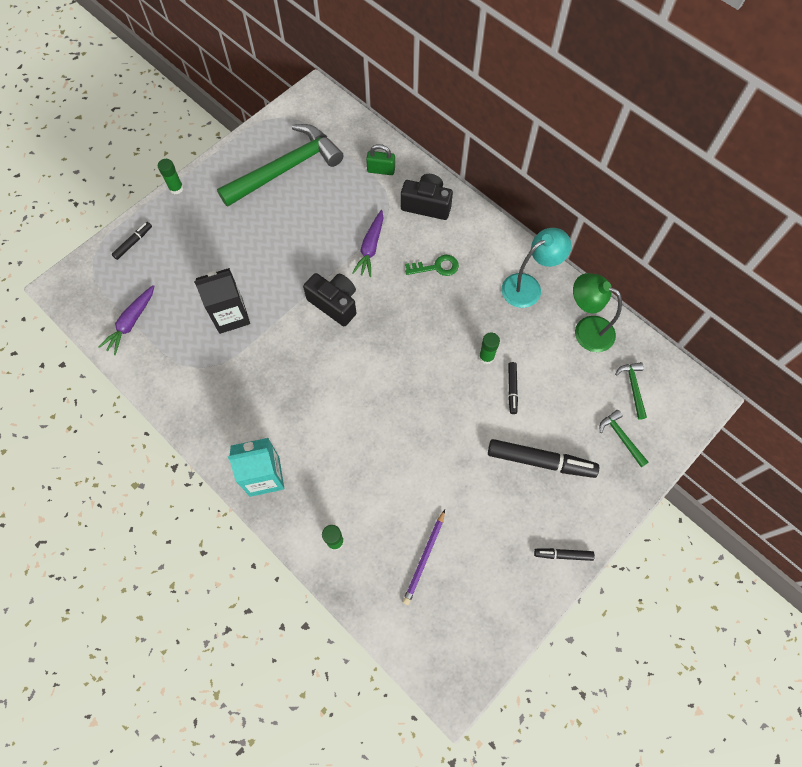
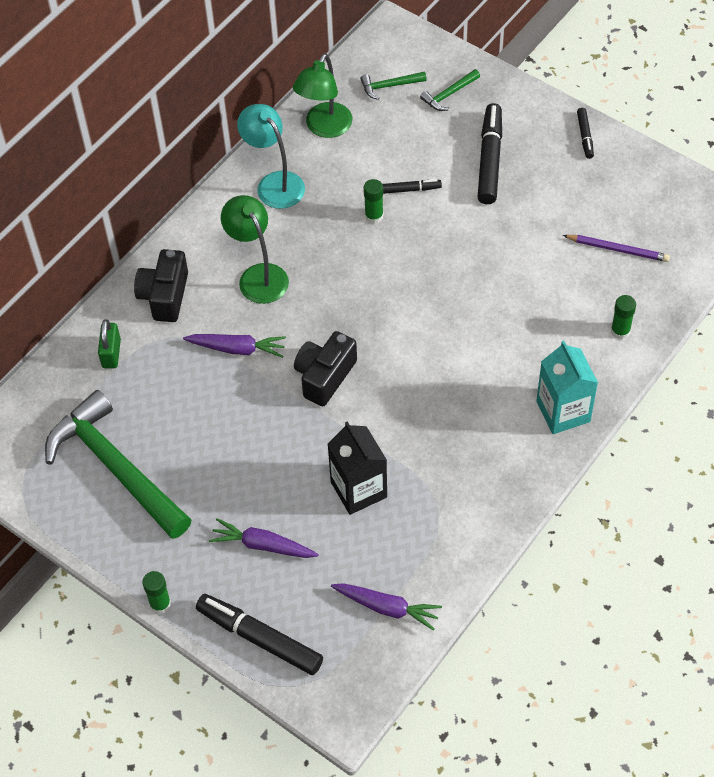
camera: 95 degrees left, 10 degrees down
black marker [111,222,152,260] -> black marker [196,594,323,675], size x1.95
green key [405,255,459,276] -> green lamp [221,195,289,304]
none -> purple carrot [209,518,319,558]

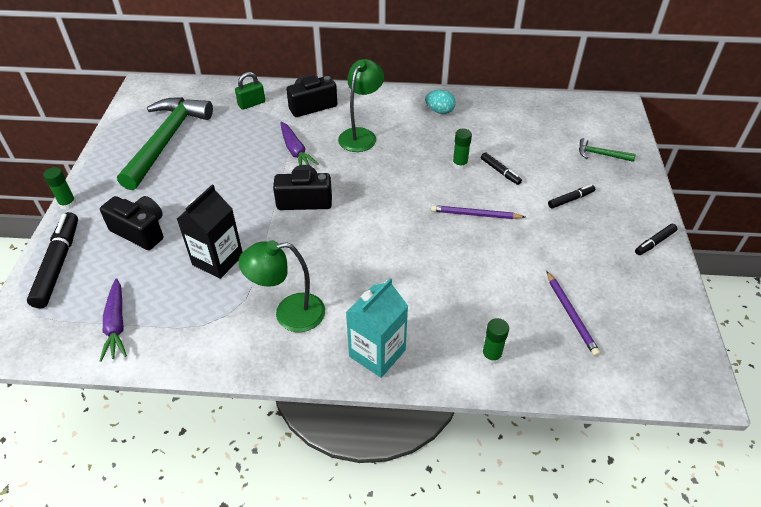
camera: 55 degrees right, 10 degrees down
purple carrot [209,518,319,558] -> black camera [100,196,163,250]
turquoise lamp [237,104,305,209] -> turquoise egg [425,90,456,114]
green lamp [293,54,352,138] -> green lamp moved to [238,240,325,332]
green hammer [361,71,427,100] -> none
black marker [478,103,502,204] -> black marker [548,185,595,209], size x0.51
none -> purple pencil [431,205,525,219]

